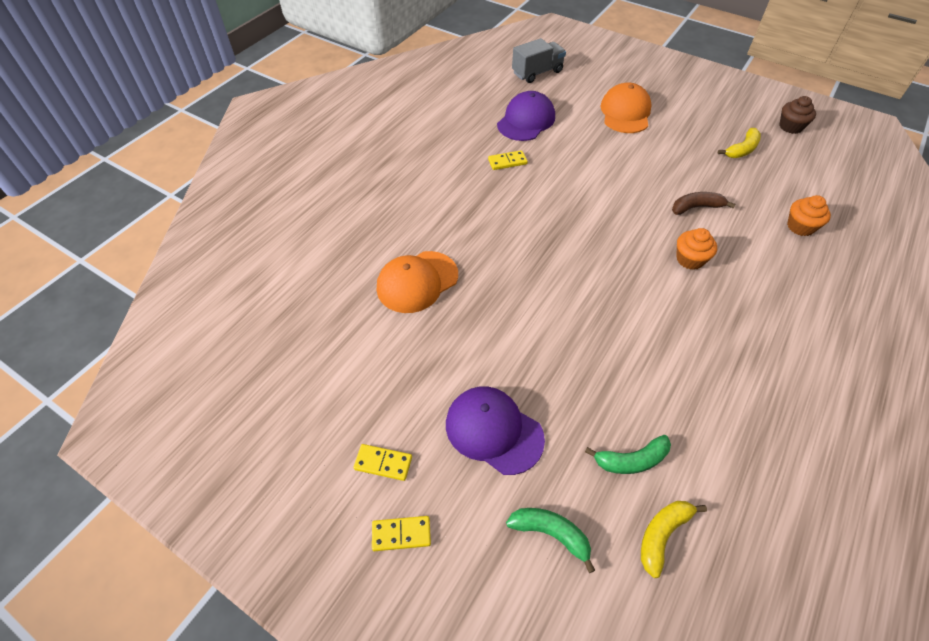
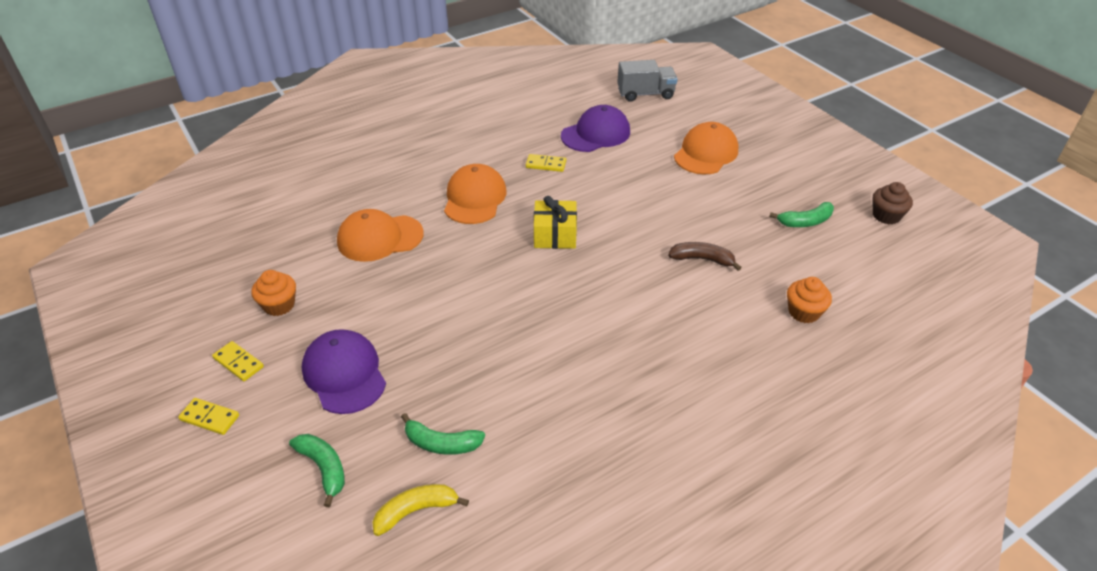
camera: 25 degrees right, 10 degrees down
orange cupcake [677,228,717,270] -> orange cupcake moved to [251,270,296,316]
yellow banana [718,128,761,158] -> green banana [769,202,834,227]
none -> orange cap [444,164,507,224]
none -> yellow gift [534,196,577,249]

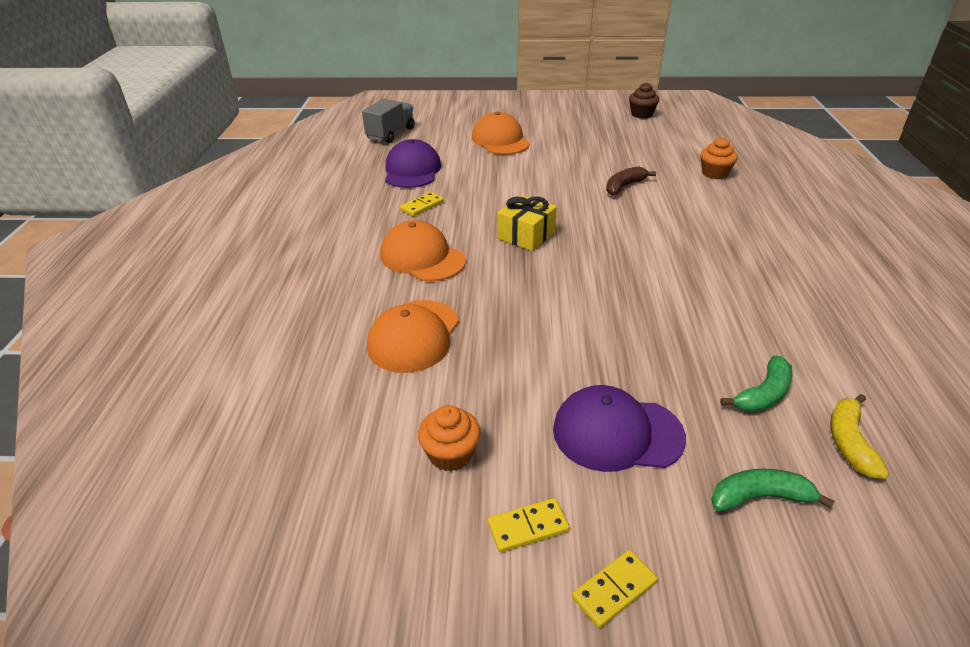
camera: 55 degrees left, 5 degrees down
green banana [769,202,834,227] -> none

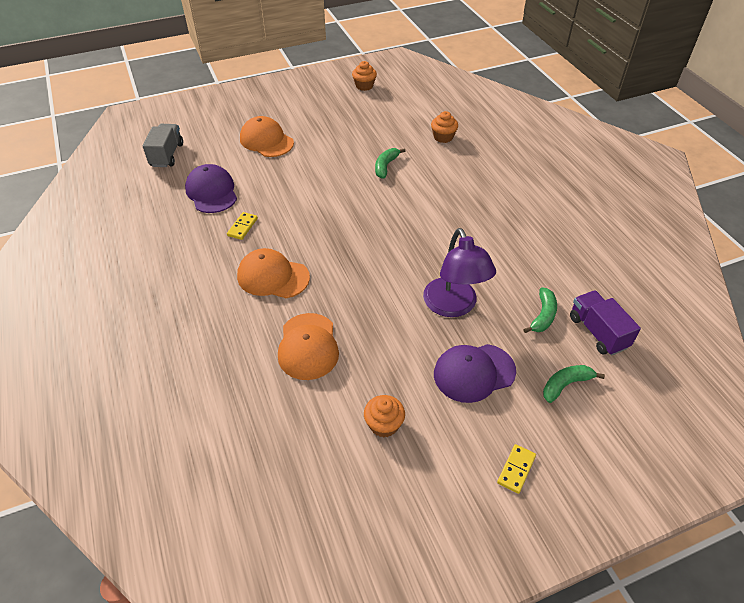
camera: 25 degrees left, 10 degrees up
yellow domino [488,498,569,552] -> none
yellow gift [497,195,557,251] -> none
brown banana [606,166,656,196] -> green banana [375,148,405,179]
brown cupcake [629,82,659,119] -> orange cupcake [352,61,377,91]
yellow banana [830,394,889,479] -> purple truck [570,290,641,355]
none -> purple lamp [423,228,496,317]

